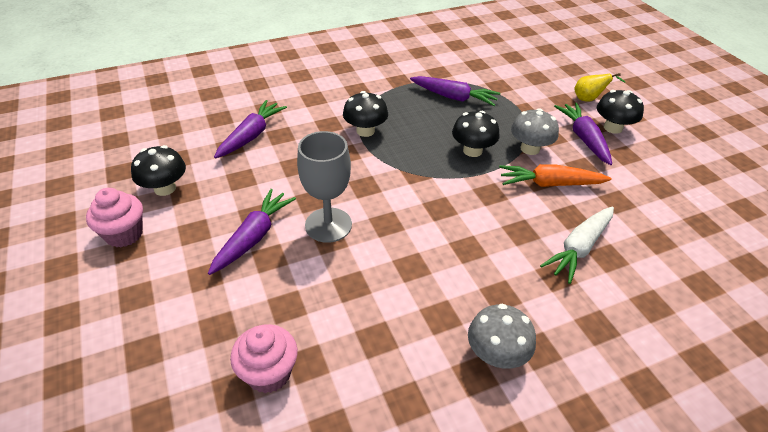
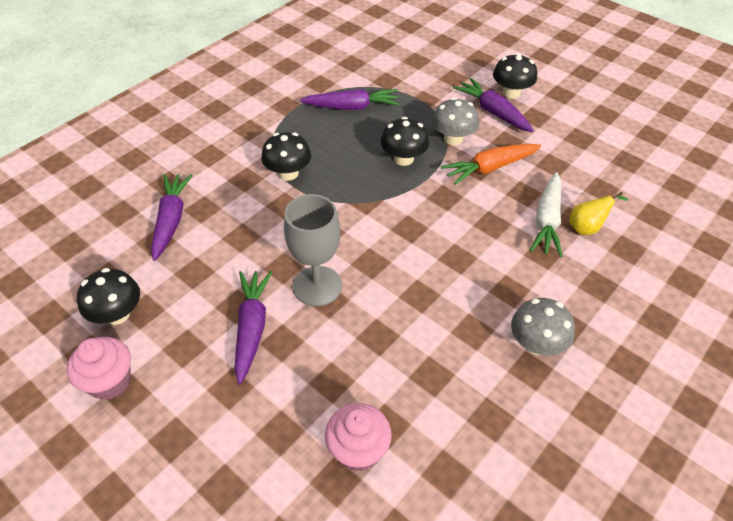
camera: 25 degrees left, 5 degrees up
yellow pear [574,73,625,102] -> yellow pear moved to [569,192,628,235]

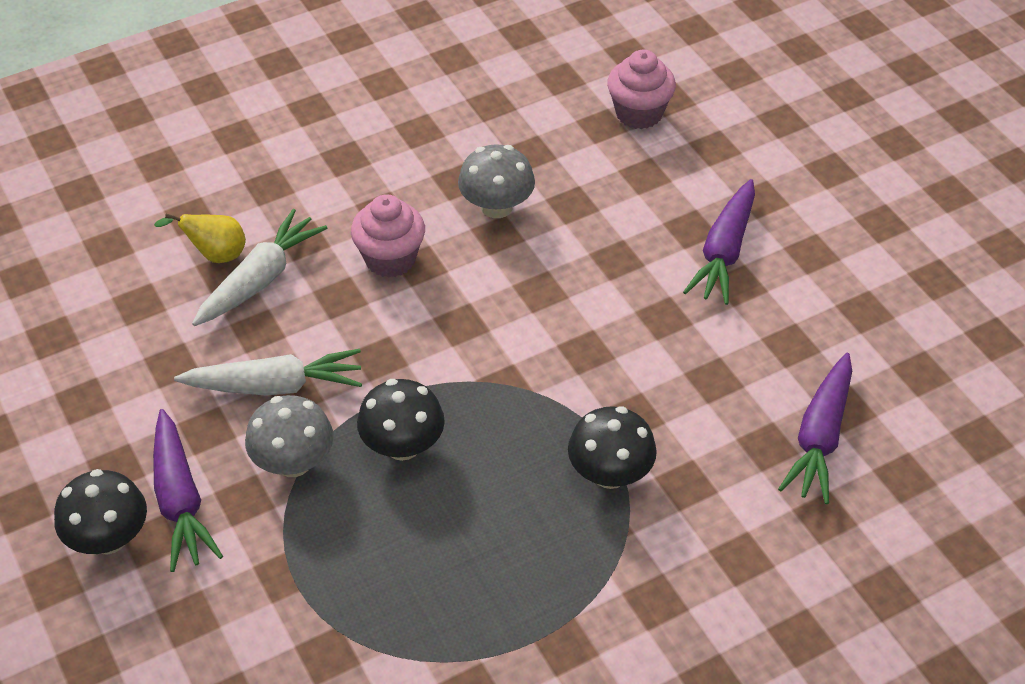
camera: 160 degrees left, 0 degrees up
pink cupcake [67,337,131,400] -> pink cupcake moved to [351,194,425,278]
black mushroom [77,268,140,325] -> none
grey goblet [284,194,342,306] -> none
purple carrot [300,89,400,110] -> none
orange carrot [441,144,541,185] -> white carrot [174,349,362,396]
grey mushroom [511,298,575,356] -> grey mushroom moved to [458,144,535,218]

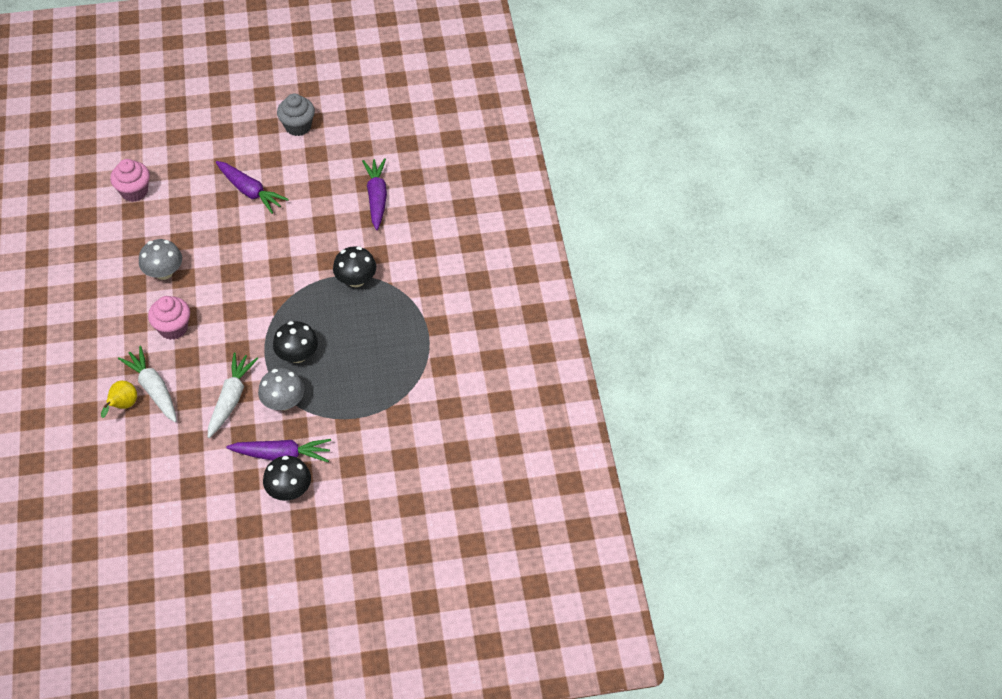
camera: 70 degrees left, 5 degrees up
purple carrot [778,353,852,504] -> purple carrot turned 135 degrees counterclockwise [362,158,387,230]
none -> grey cupcake [277,94,315,136]

